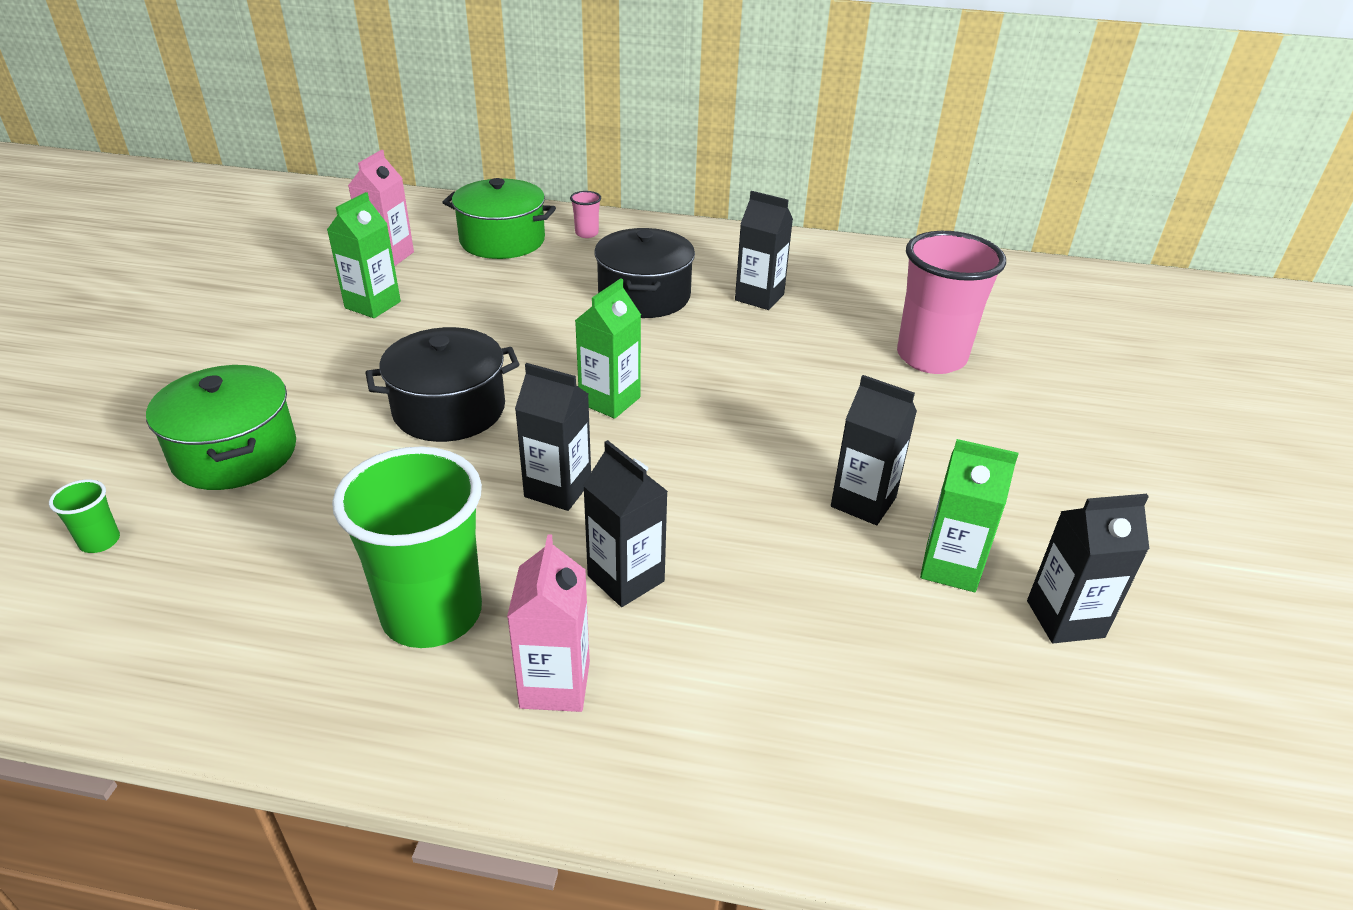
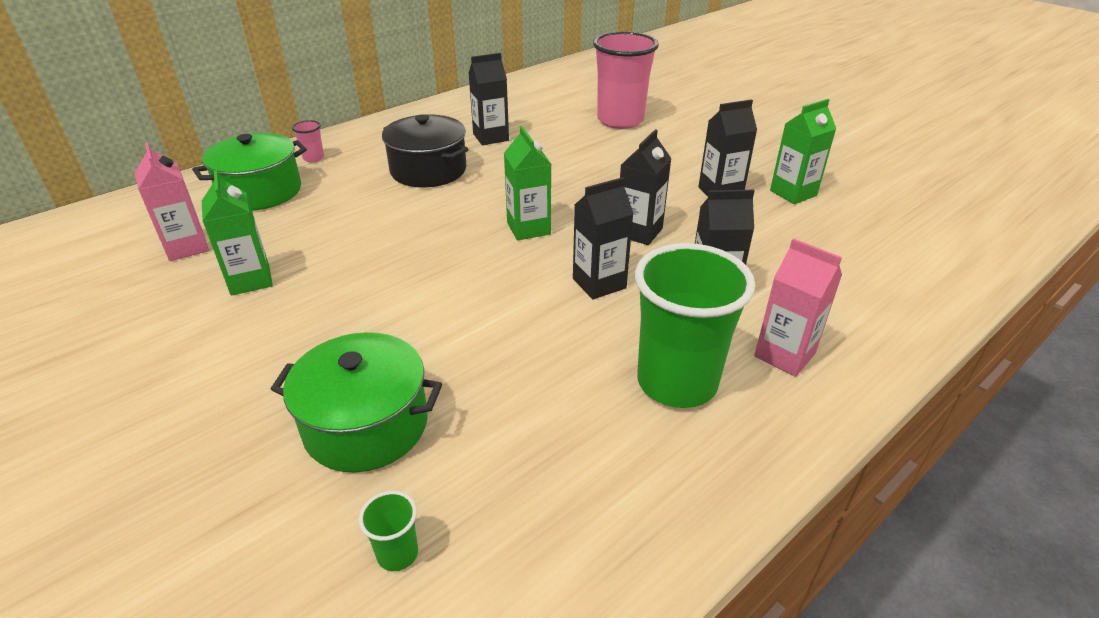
camera: 50 degrees left, 0 degrees up
black pot [365,327,519,442] -> none
black carton [1027,494,1149,643] -> black carton moved to [620,129,671,245]

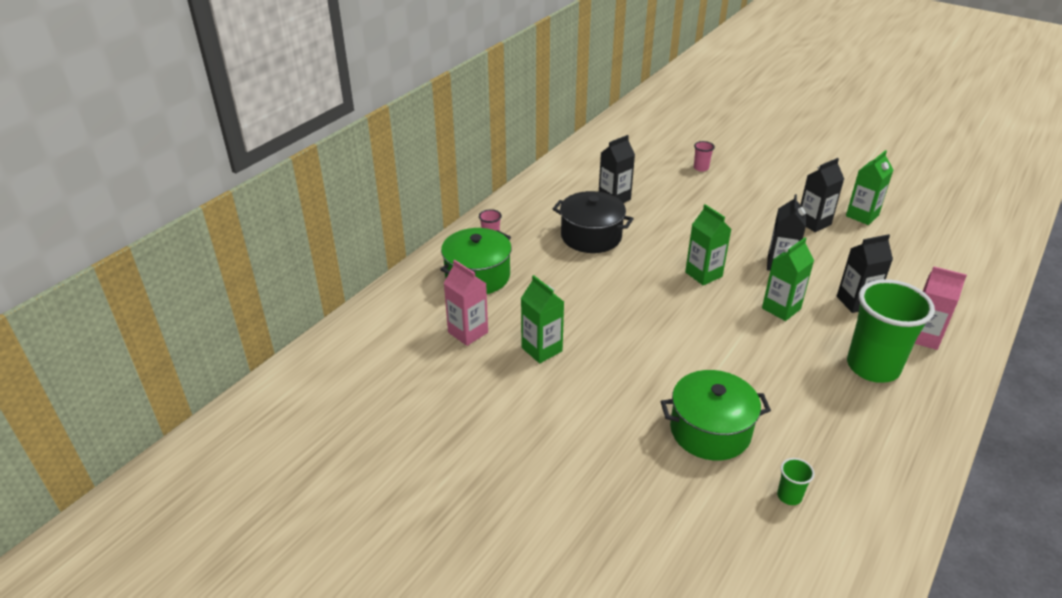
camera: 15 degrees left, 0 degrees up
black carton [573,177,634,300] -> green carton [762,238,814,321]
pink cup [593,32,659,129] -> pink cup [694,141,715,172], size x0.40

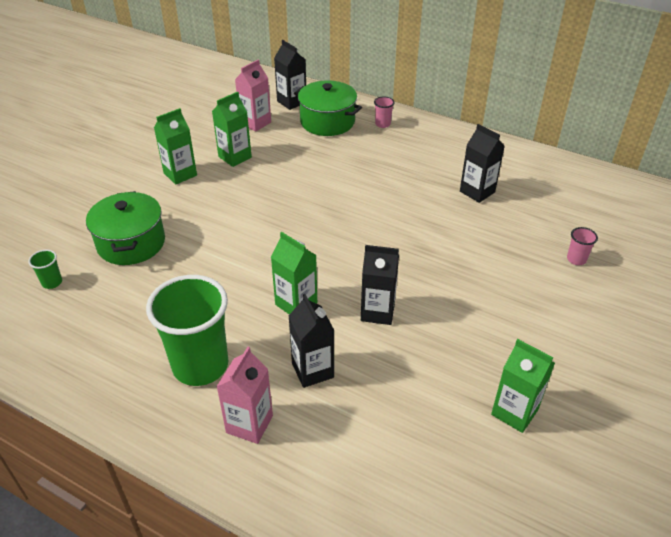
camera: 85 degrees right, 5 degrees up
black pot [553,191,634,253] -> none
green carton [685,204,731,285] -> green carton moved to [154,108,197,185]
black carton [800,158,844,232] -> black carton moved to [274,40,306,110]

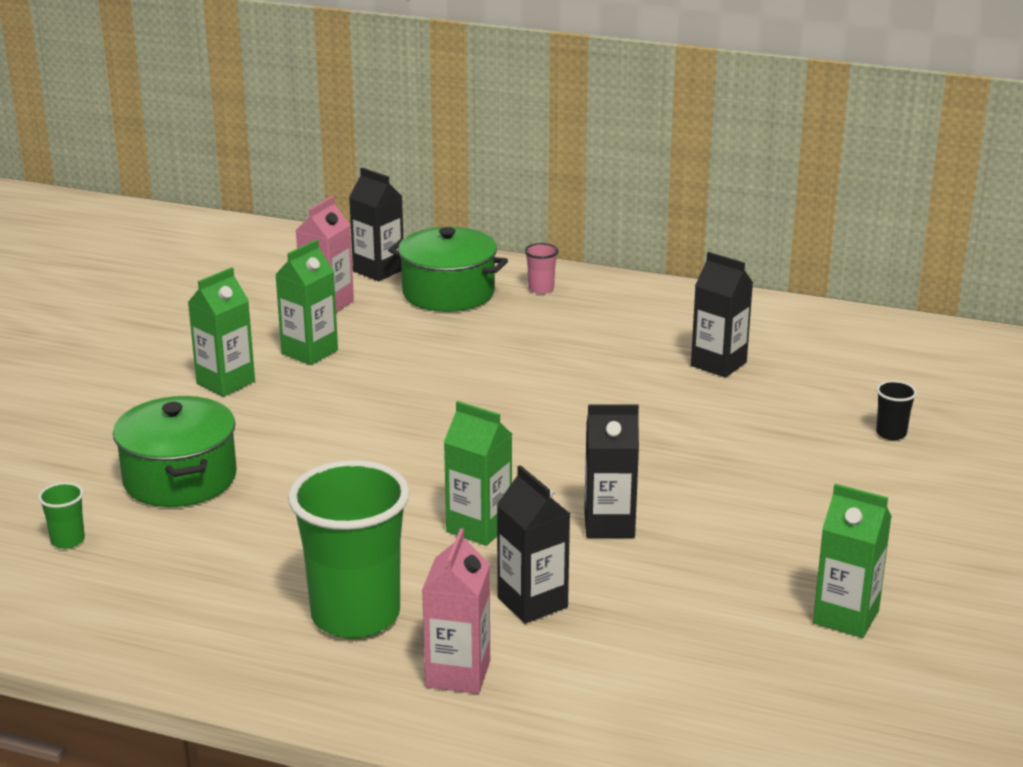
camera: 10 degrees left, 15 degrees down
pink cup [567,227,598,265] -> black cup [876,380,917,440]

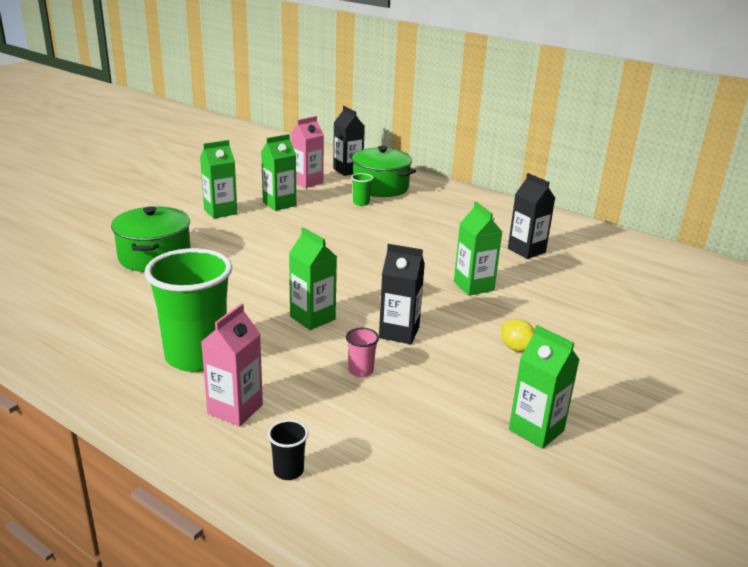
camera: 15 degrees right, 0 degrees up
green cup [38,482,85,549] -> green cup moved to [351,173,373,206]
black carton [497,465,570,623] -> none
pink cup [525,243,559,294] -> pink cup moved to [346,328,379,377]
black cup [876,380,917,440] -> black cup moved to [268,420,309,480]
none -> green carton [454,202,502,296]
none -> yellow lemon [501,319,535,352]

